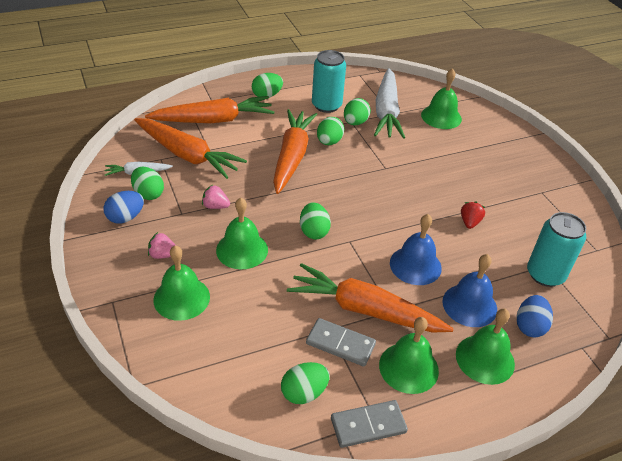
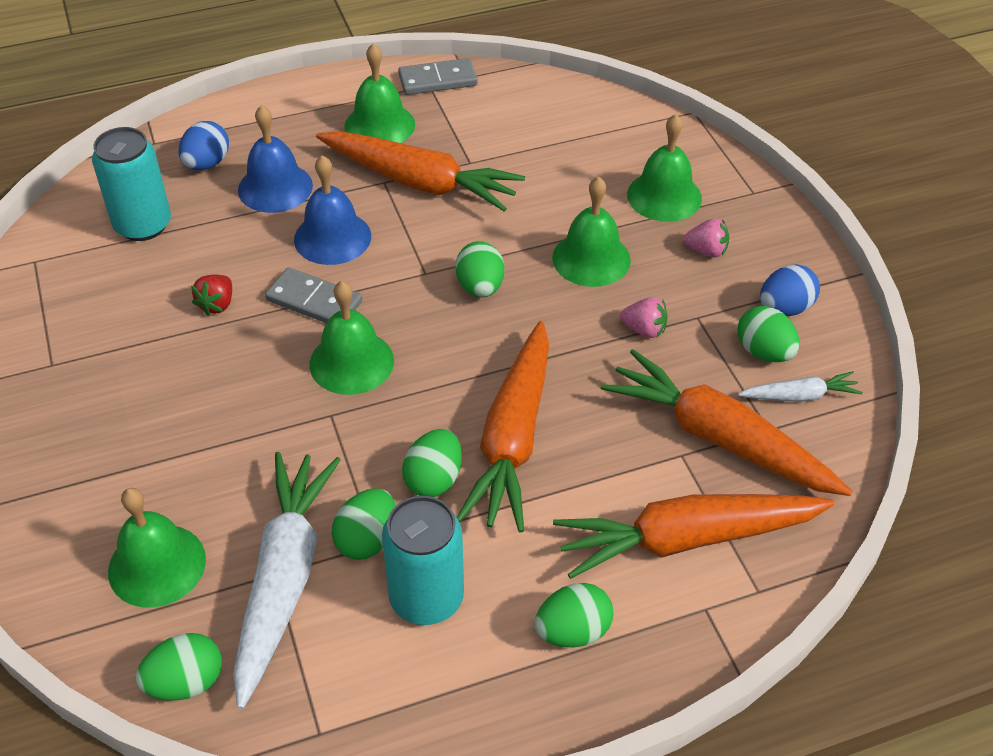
camera: 175 degrees left, 5 degrees up
green egg [281,362,330,404] -> green egg moved to [136,633,222,700]
grey domino [306,318,376,366] -> grey domino moved to [265,267,362,323]
green bell [456,309,515,385] -> green bell moved to [310,281,394,395]

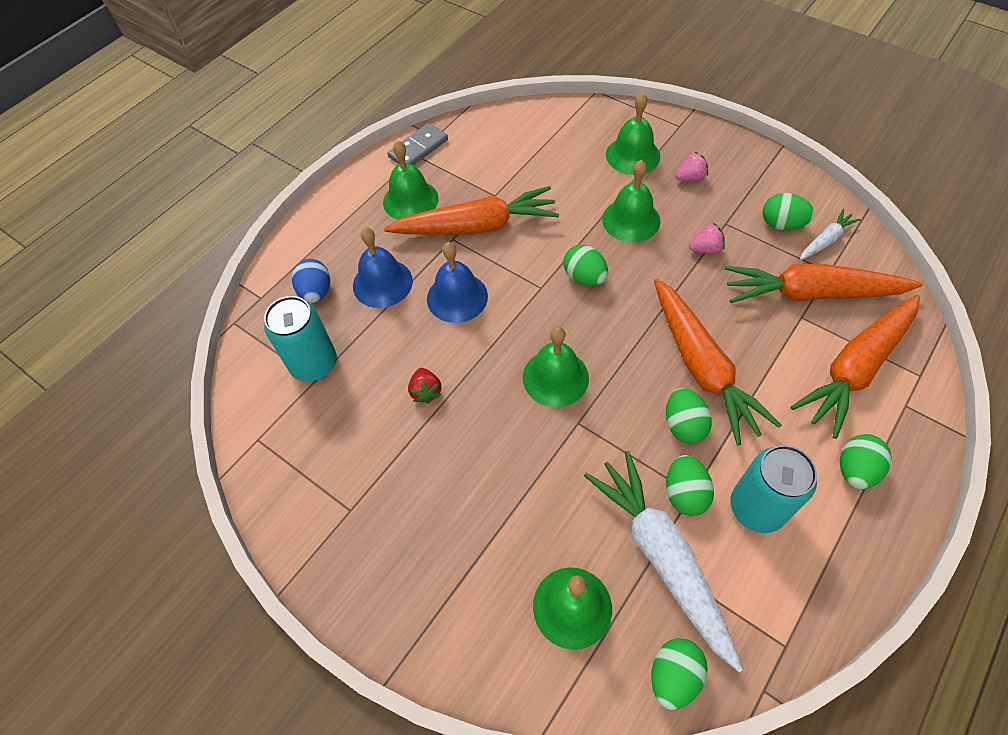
camera: 30 degrees left, 10 degrees up
grey domino [265,267,362,323] -> none
blue egg [760,264,820,316] -> none

